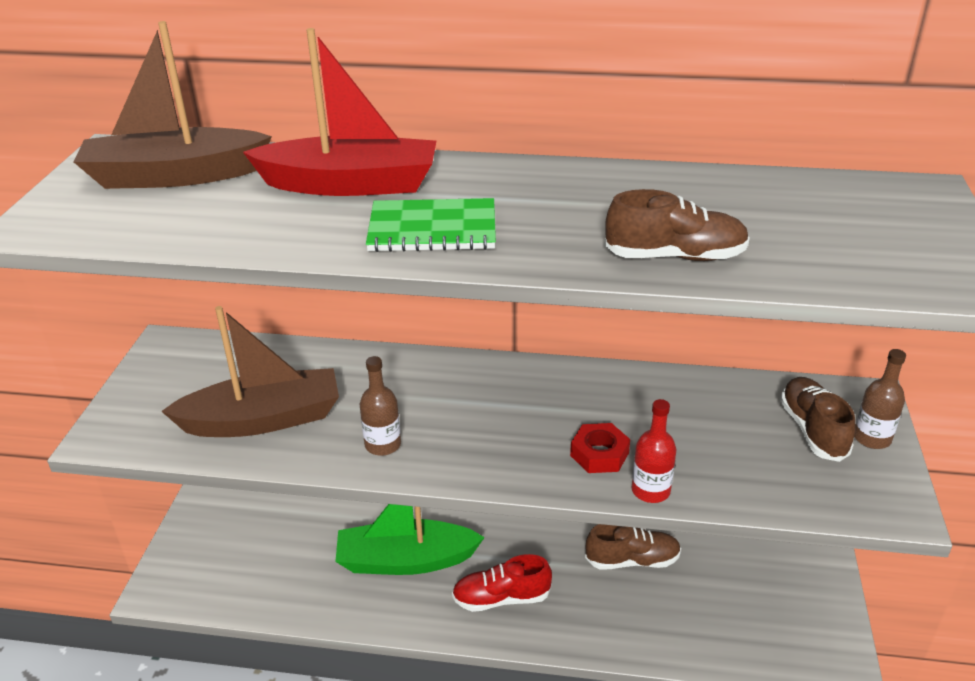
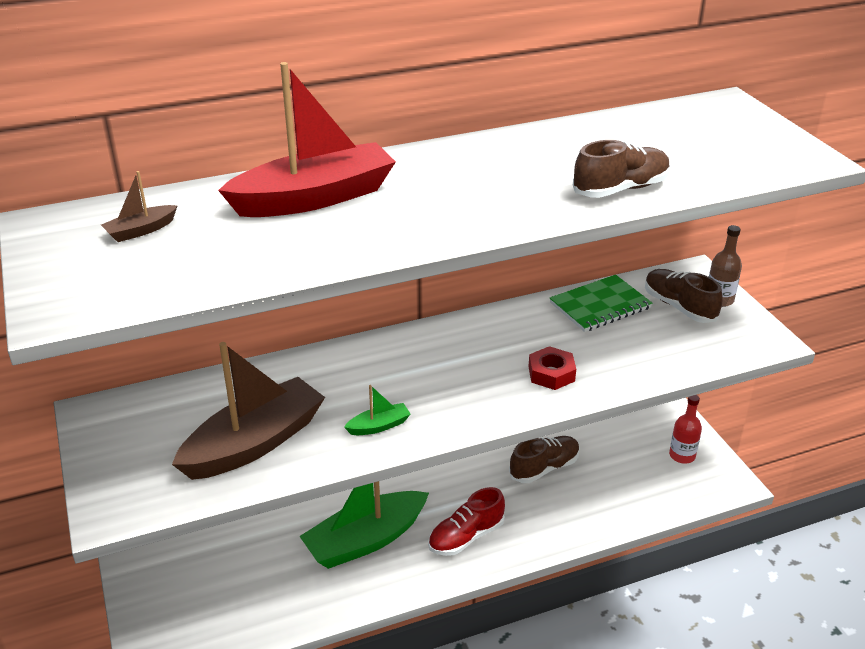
camera: 30 degrees left, 0 degrees up
brown boat [74,21,272,189] -> brown boat [101,171,178,242], size x0.42
brown bottle [360,356,401,456] -> green boat [344,385,410,435]
green notebook [366,198,496,252] -> green notebook moved to [550,275,652,332]
red bottle [632,399,676,503] -> red bottle moved to [669,395,702,464]

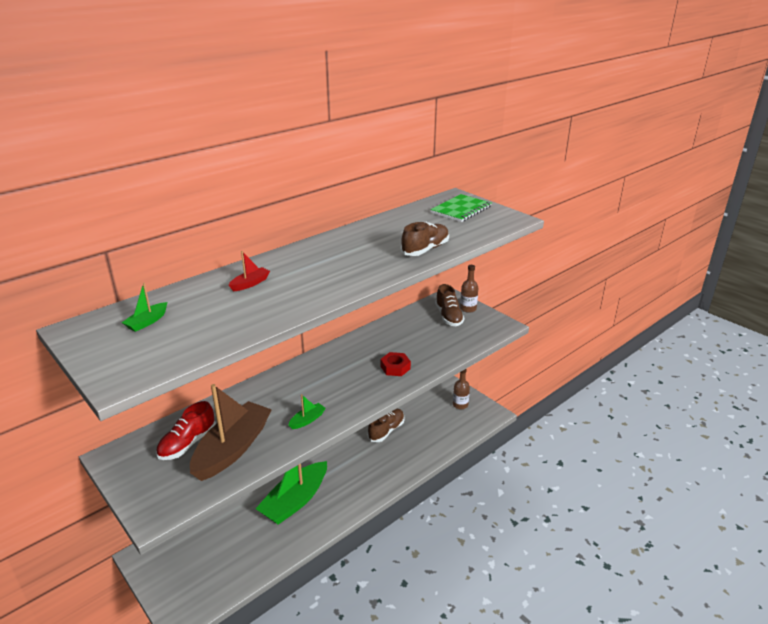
camera: 20 degrees left, 5 degrees down
brown boat [101,171,178,242] -> green boat [121,283,167,332]
red boat [218,62,396,217] -> red boat [228,251,270,291], size x0.42
red shoe [428,487,505,556] -> red shoe moved to [156,401,216,460]
green notebook [550,275,652,332] -> green notebook moved to [430,194,491,222]
brown shoe [645,269,723,323] -> brown shoe turned 135 degrees counterclockwise [435,284,464,326]
red bottle [669,395,702,464] -> brown bottle [453,369,470,409]

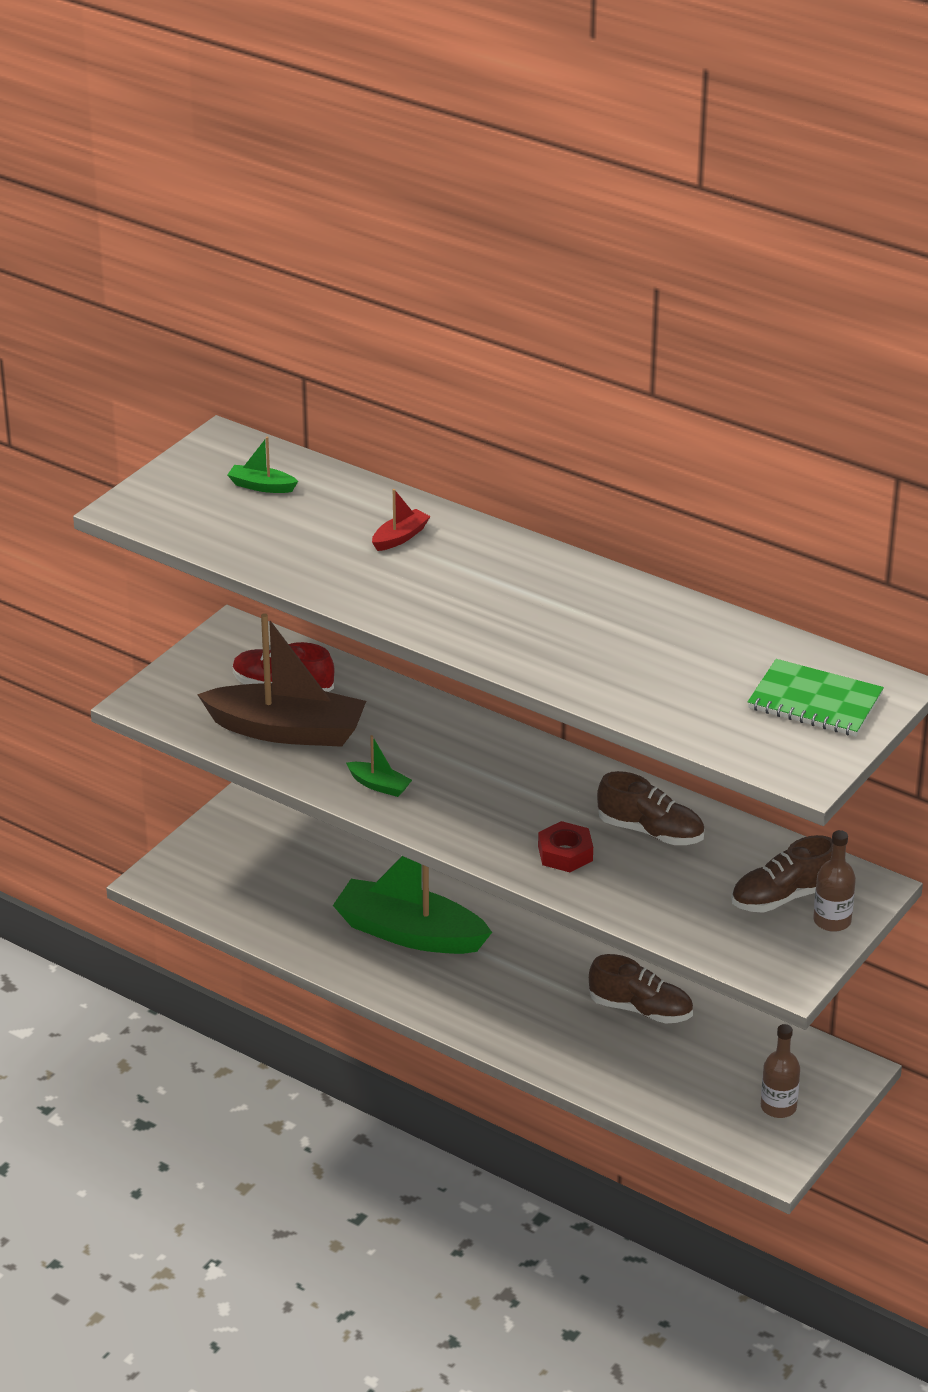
camera: 75 degrees right, 5 degrees up
red boat [228,251,270,291] -> red boat turned 75 degrees counterclockwise [372,489,431,551]
brown shoe [401,222,449,256] -> brown shoe moved to [597,771,705,845]

